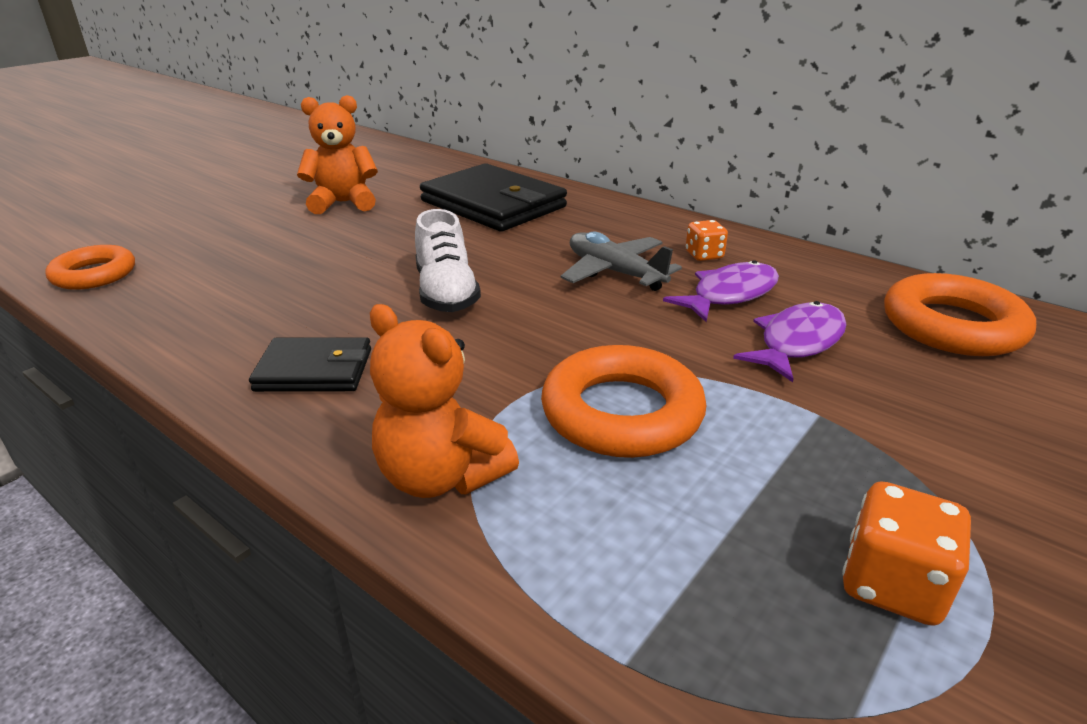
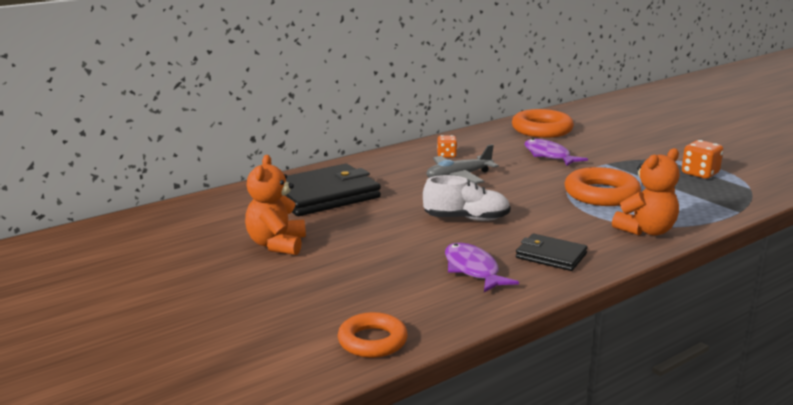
camera: 75 degrees left, 10 degrees down
black wallet [249,337,371,392] -> black wallet turned 75 degrees counterclockwise [516,234,588,271]
purple fish [663,260,779,322] -> purple fish moved to [445,243,519,292]

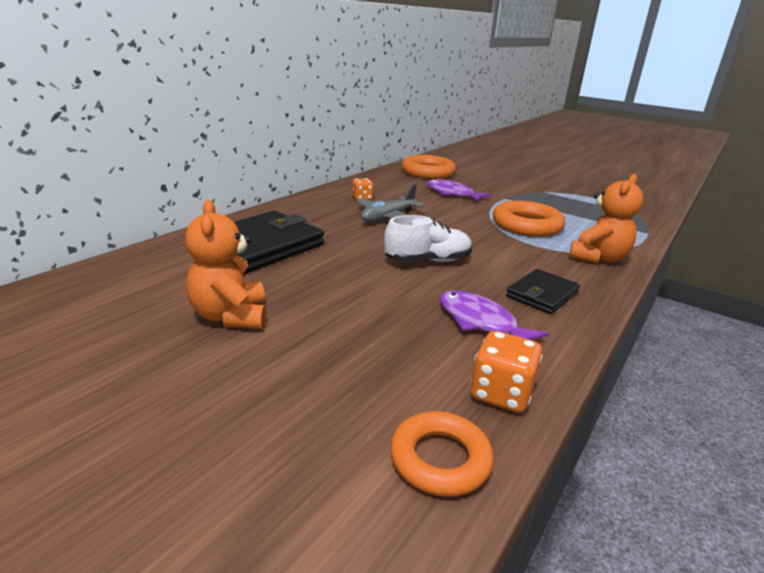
camera: 20 degrees left, 5 degrees up
black wallet [516,234,588,271] -> black wallet turned 60 degrees counterclockwise [506,269,580,314]
orange dice [682,140,723,179] -> orange dice moved to [470,331,543,413]

